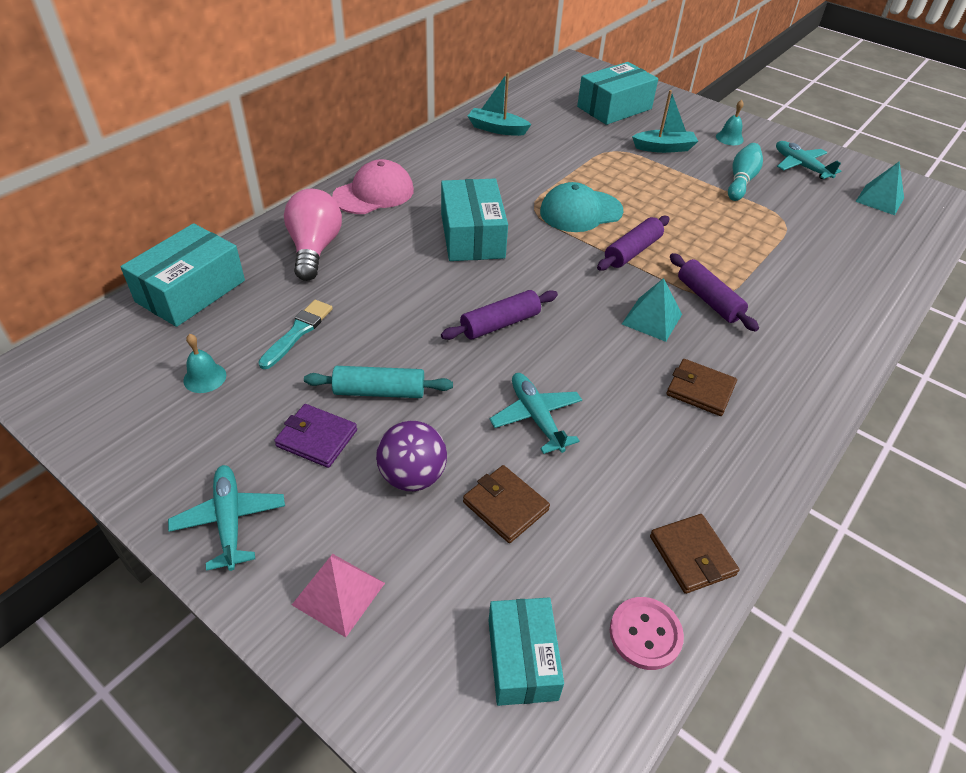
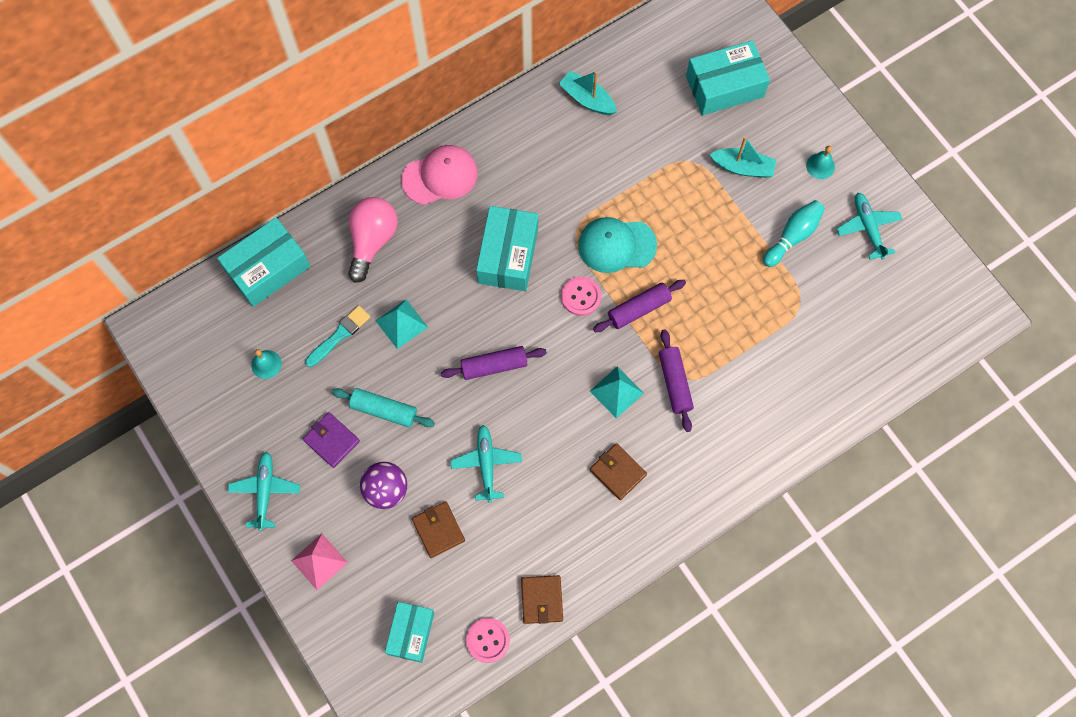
camera: 20 degrees right, 25 degrees up
turquoise pyramid [855,161,904,215] -> turquoise pyramid moved to [376,299,428,349]
none -> pink button [561,277,601,316]

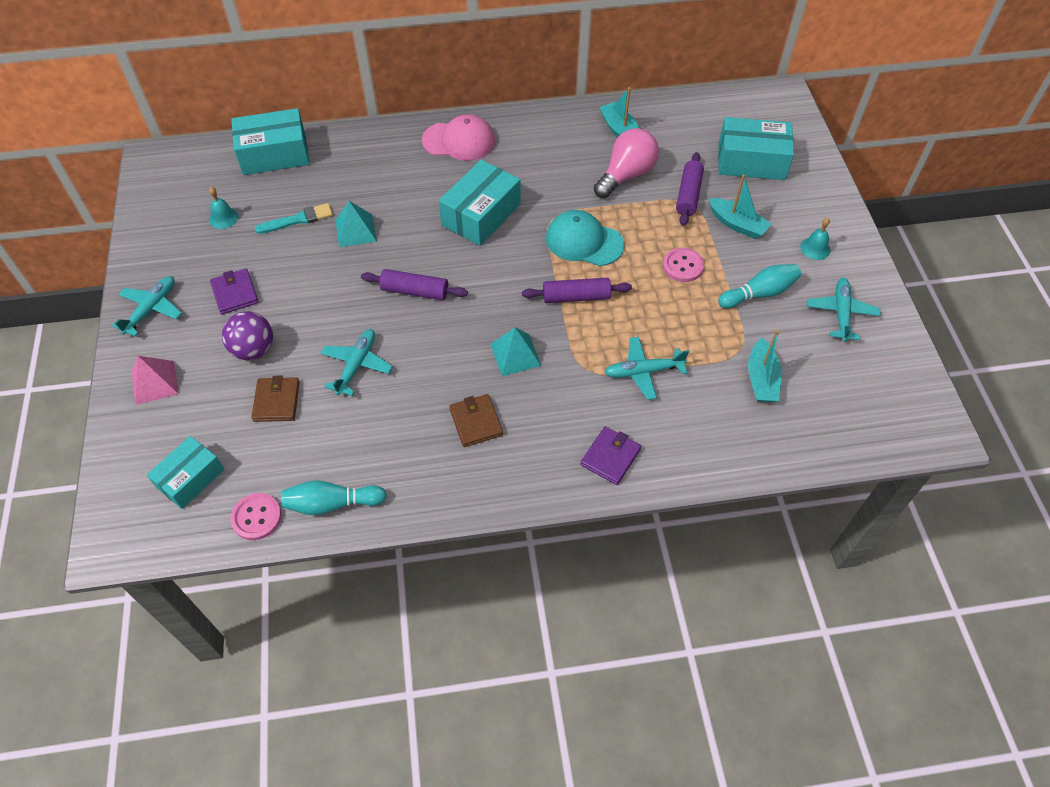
camera: 25 degrees right, 15 degrees down
turquoise rolling pin [332,388,435,428] -> none
pink light bulb [348,197,398,283] -> pink light bulb moved to [594,128,659,198]
brown wallet [521,575,563,624] -> turquoise bowling pin [281,480,387,515]
pink button [561,277,601,316] -> pink button moved to [663,248,704,282]
purple rolling pin [659,329,694,432] -> purple rolling pin moved to [676,152,704,226]
none -> purple wallet [580,426,641,485]
none -> turquoise plane [604,337,689,400]
none -> turquoise boat [748,330,782,402]

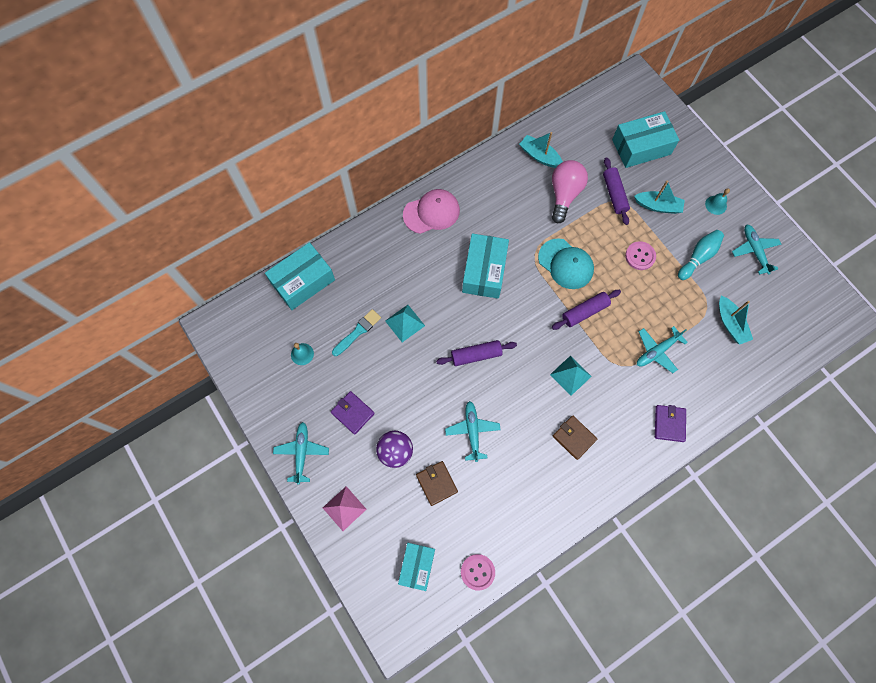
camera: 25 degrees left, 15 degrees up
turquoise bowling pin [281,480,387,515] -> none
turquoise cap [546,210,624,266] -> turquoise cap turned 135 degrees counterclockwise [538,238,594,289]

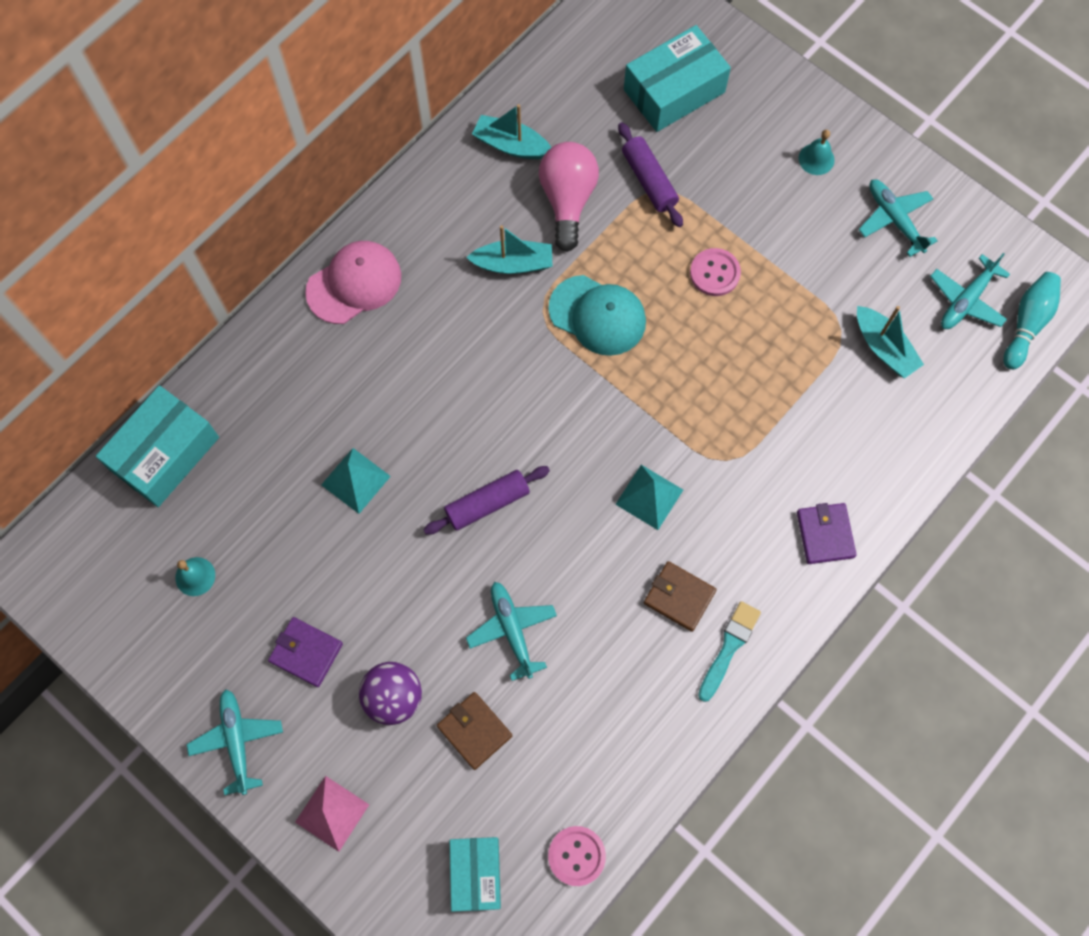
camera: 15 degrees left, 0 degrees up
turquoise brush [332,309,381,356] -> turquoise brush moved to [698,601,761,702]
turquoise box [462,233,509,299] -> none
purple rolling pin [552,290,621,330] -> none
turquoise boat [634,181,685,214] -> turquoise boat moved to [466,225,552,274]
turquoise plane [637,326,688,373] -> turquoise plane moved to [930,253,1010,329]
turquoise bowling pin [678,230,724,280] -> turquoise bowling pin moved to [1003,272,1061,370]

